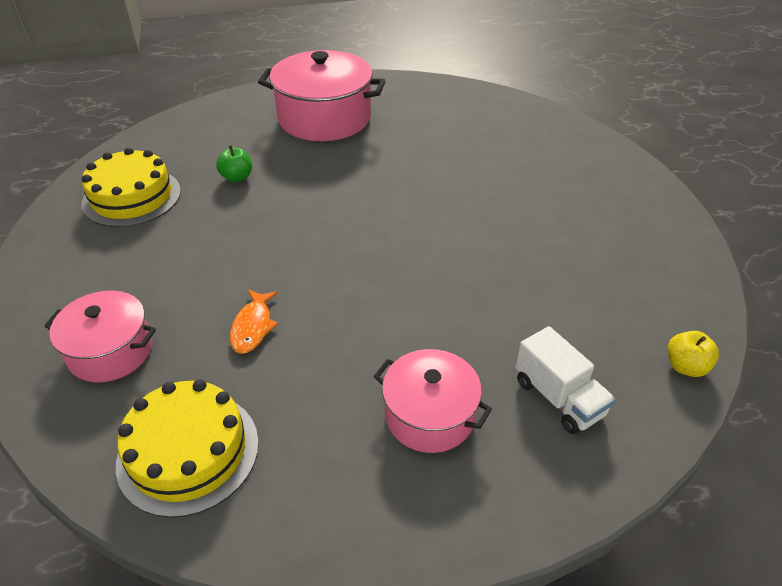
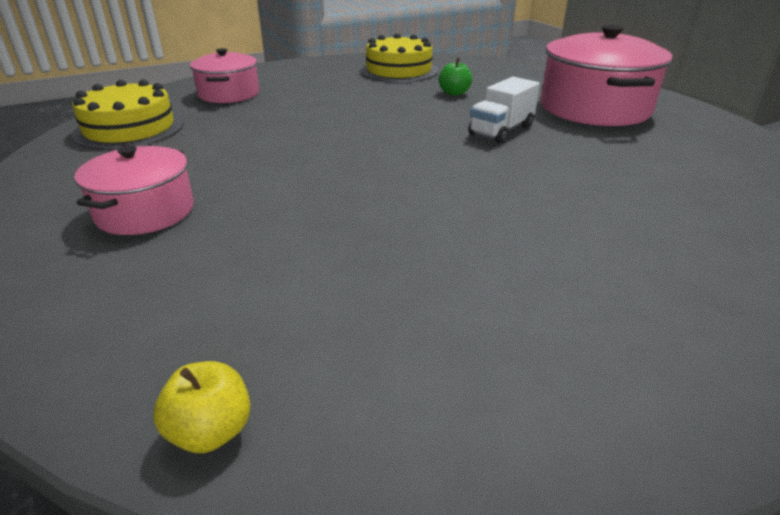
camera: 75 degrees right, 10 degrees down
orange fish [230,289,278,354] -> none
white truck [515,326,615,434] -> white truck moved to [468,77,540,143]

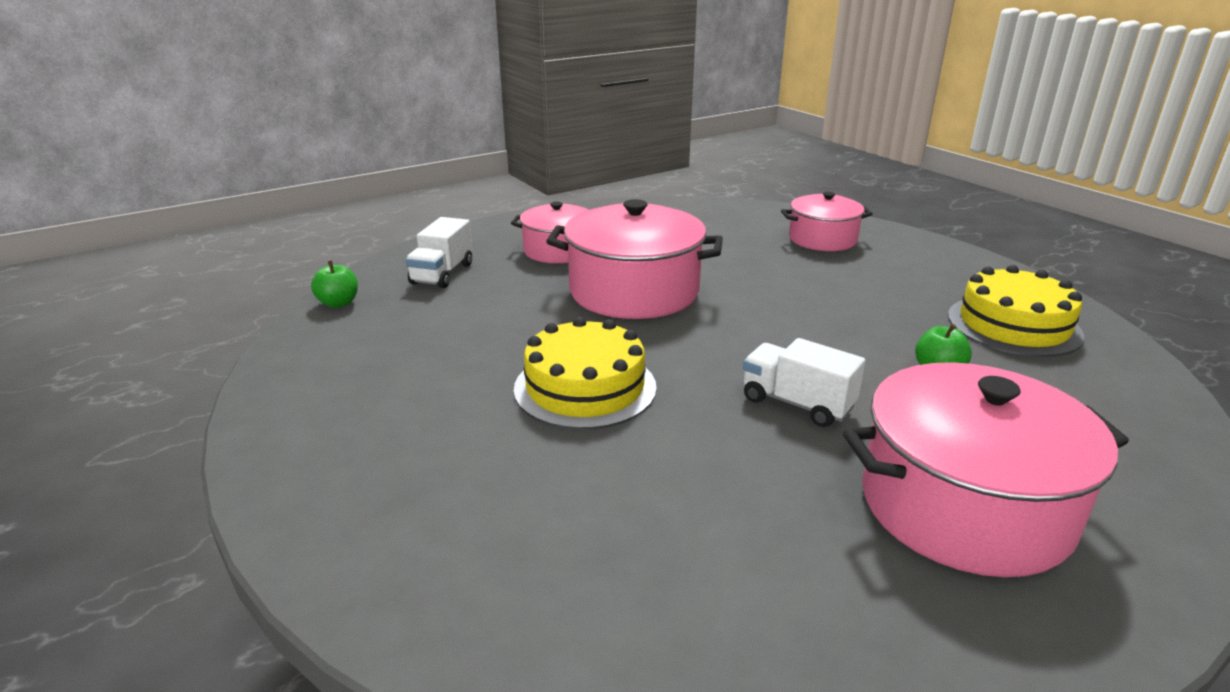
camera: 85 degrees right, 5 degrees down
yellow cake [72,79,184,150] -> yellow cake moved to [514,317,657,430]
yellow apple [153,361,251,453] -> green apple [311,261,358,308]
none -> white truck [405,217,472,288]
none -> pink pot [546,199,723,319]

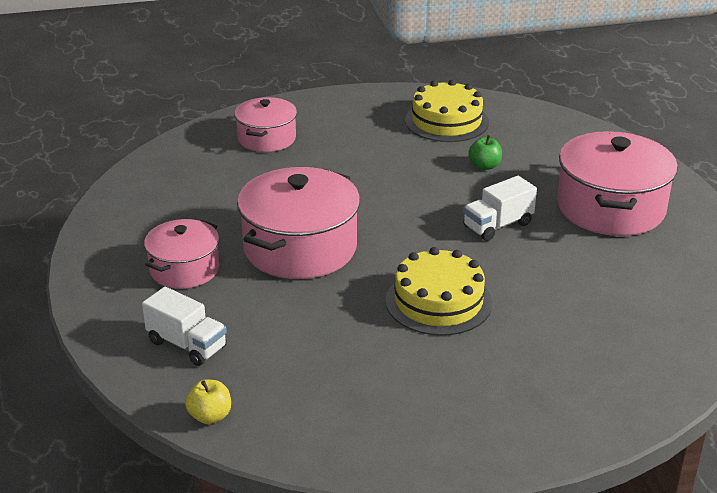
camera: 70 degrees left, 5 degrees up
green apple [311,261,358,308] -> yellow apple [185,380,231,424]

